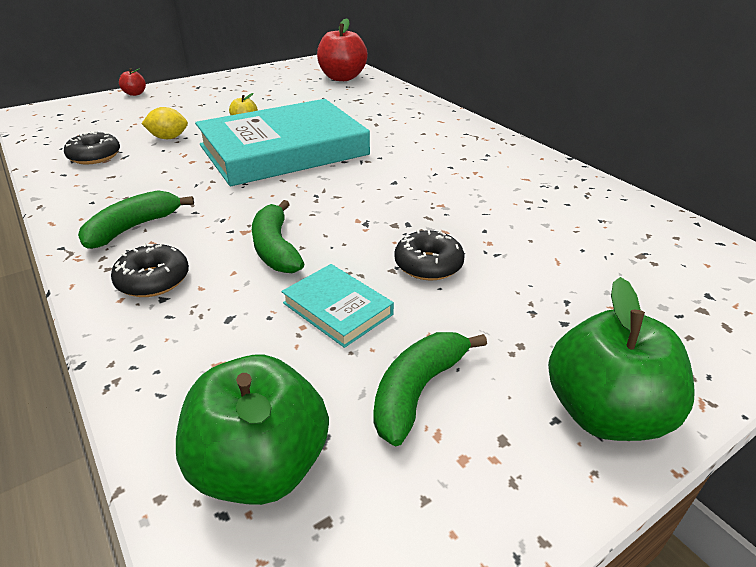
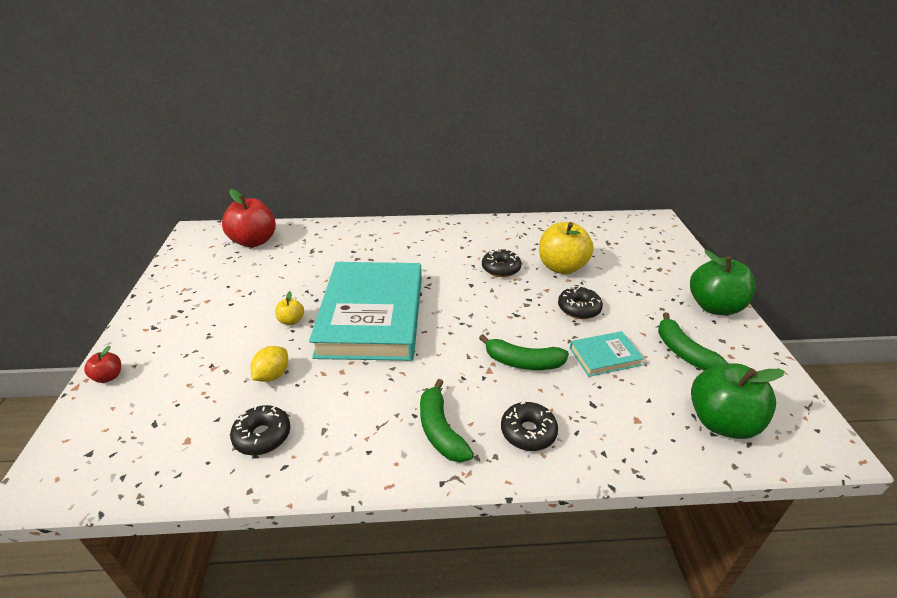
camera: 60 degrees left, 0 degrees up
none -> black donut [482,248,521,277]
none -> yellow apple [539,222,594,274]

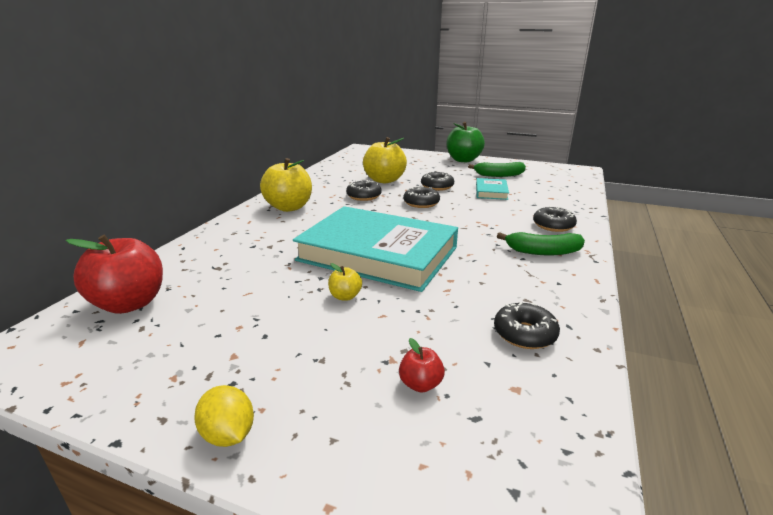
camera: 65 degrees left, 10 degrees down
red apple [84,346,121,383] -> red apple moved to [399,338,445,393]
yellow lemon [251,346,288,382] -> yellow lemon moved to [194,385,254,447]
green banana [479,334,569,370] -> none
green apple [691,363,785,439] -> none
none -> yellow apple [260,158,312,212]
none -> black donut [403,186,440,208]

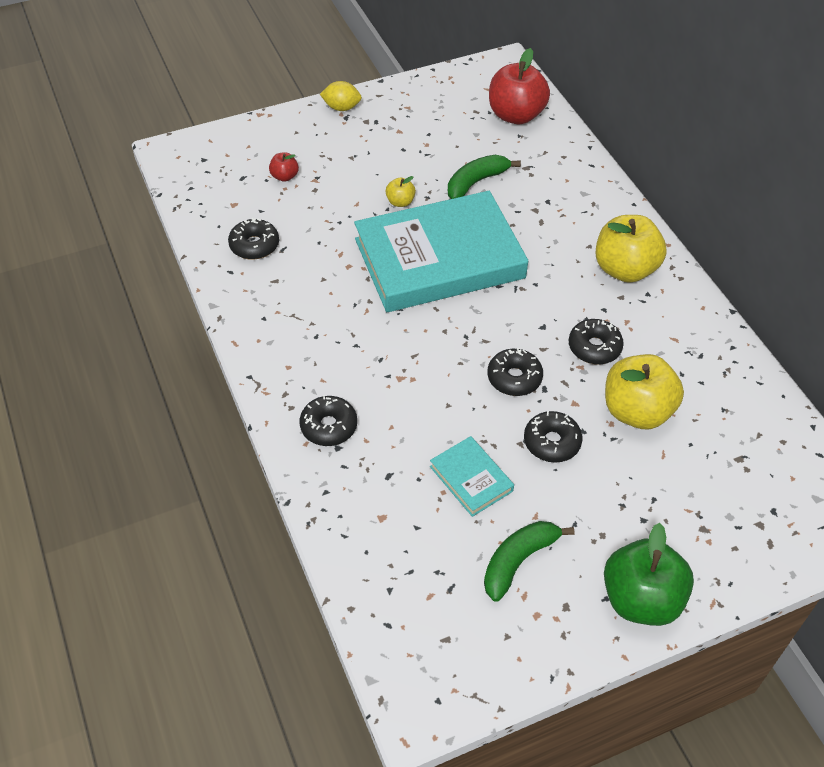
camera: 135 degrees right, 25 degrees up
green banana [497,232,585,255] -> green banana moved to [448,155,521,199]

